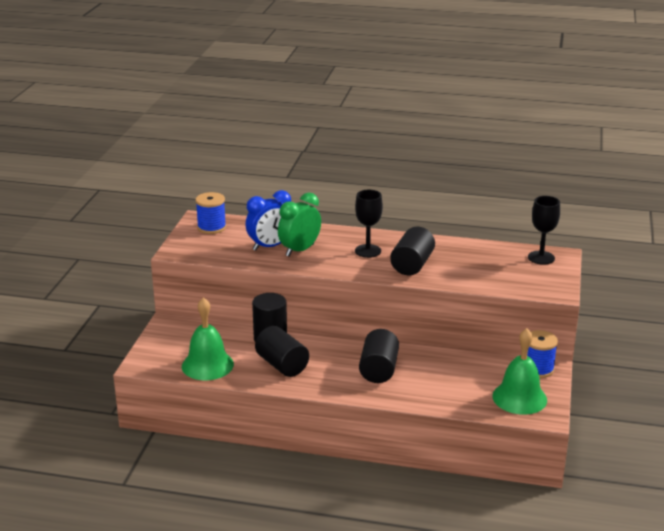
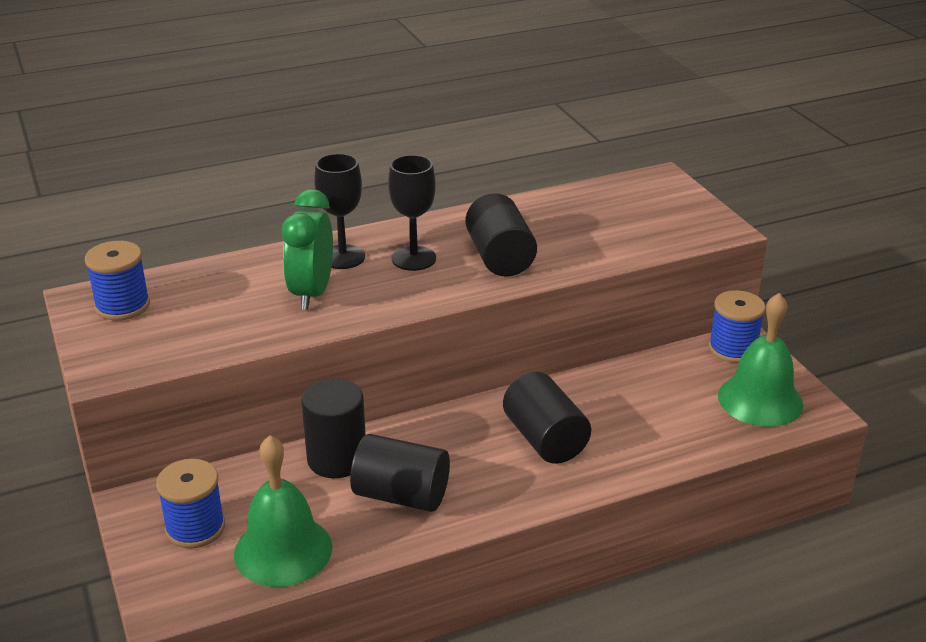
camera: 35 degrees left, 5 degrees up
blue clock [246,190,291,251] -> none
black goblet [528,196,560,265] -> black goblet moved to [314,153,365,269]
none -> blue spool [156,459,225,548]

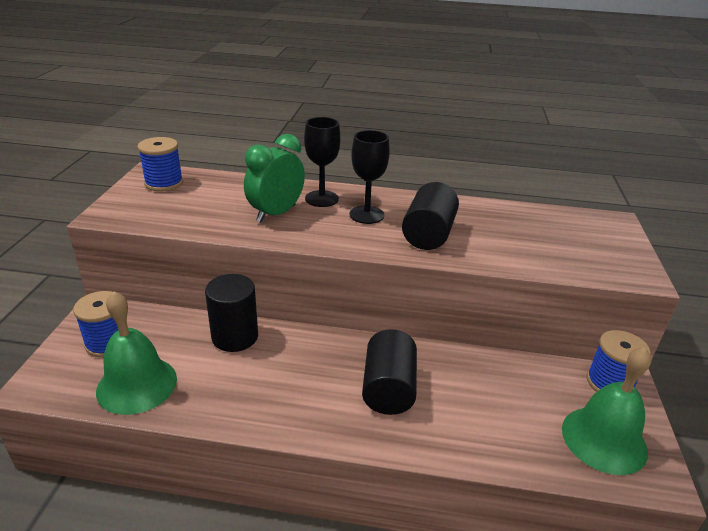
camera: 30 degrees right, 0 degrees up
black cylinder [350,434,450,512] -> none

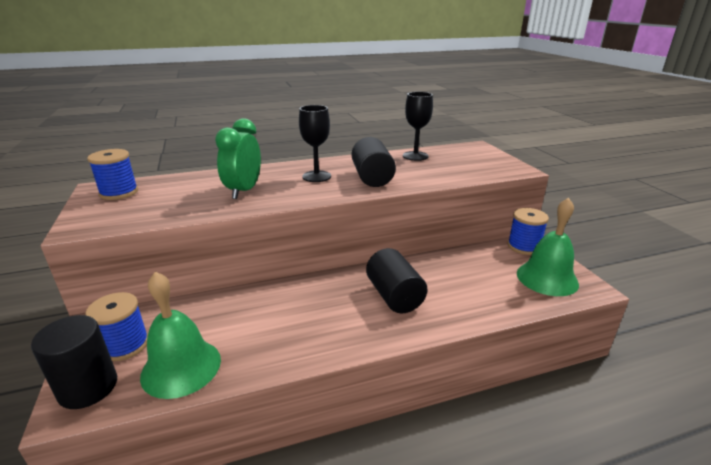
camera: 25 degrees left, 5 degrees down
black cylinder [205,274,258,352] -> black cylinder moved to [31,315,117,409]
black goblet [304,117,341,207] -> black goblet moved to [403,92,433,161]

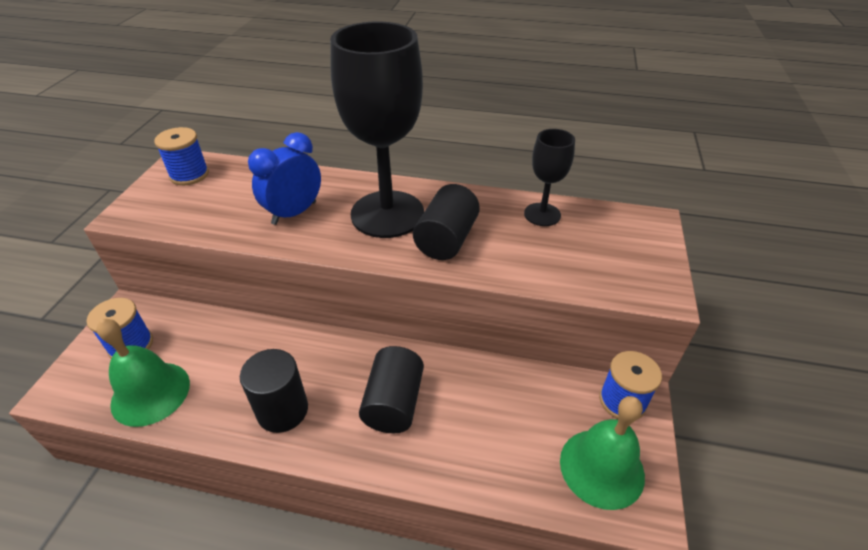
camera: 30 degrees right, 15 degrees up
black cylinder [31,315,117,409] -> black cylinder moved to [240,349,308,433]
green clock [215,118,261,199] -> blue clock [248,132,321,225]
black goblet [299,105,331,182] -> black goblet [330,21,424,238], size x2.01

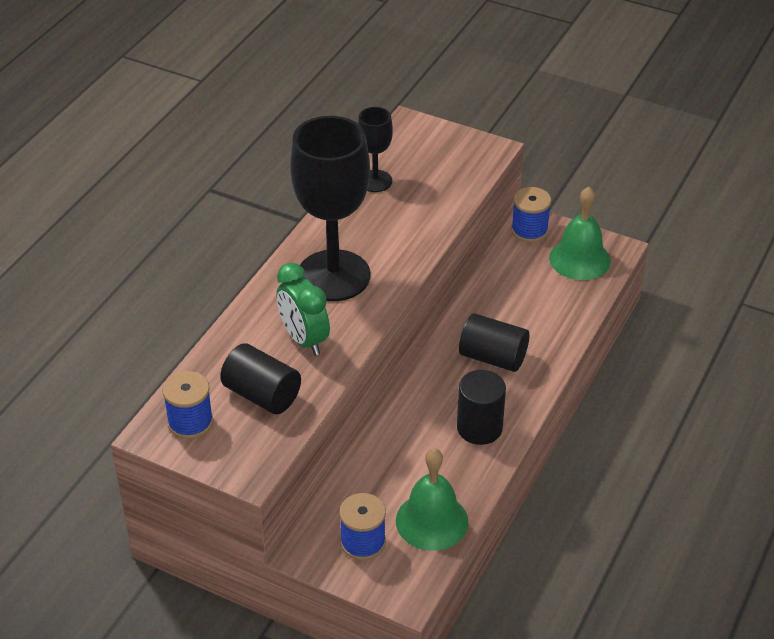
camera: 75 degrees left, 0 degrees up
blue clock [248,132,321,225] -> green clock [276,263,330,355]
black cylinder [413,184,480,260] -> black cylinder moved to [220,343,301,414]

